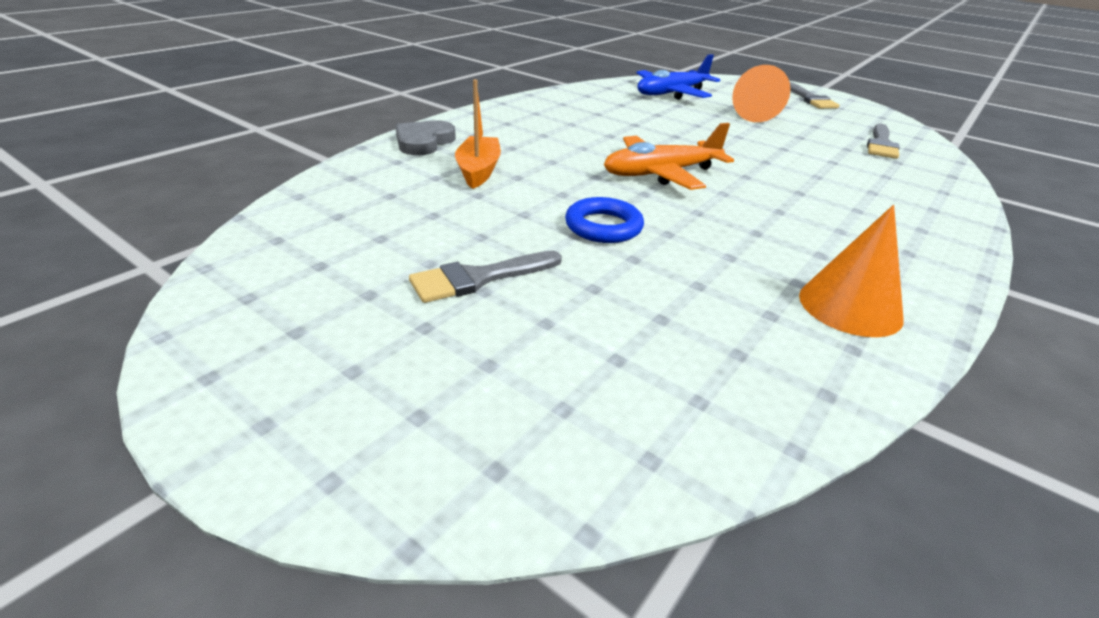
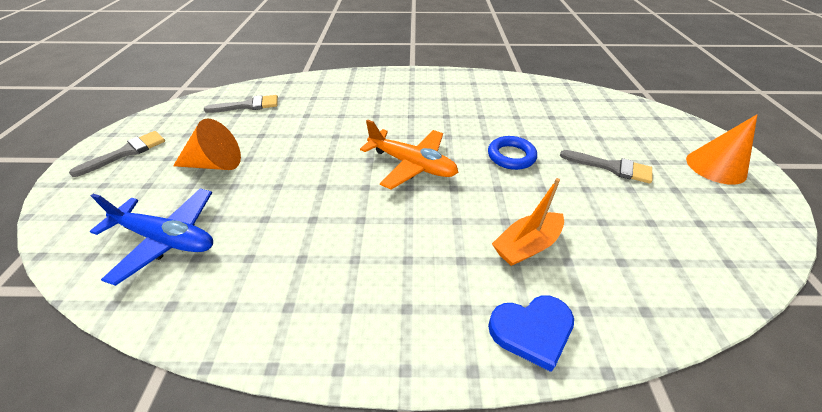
camera: 125 degrees left, 10 degrees up
grey heart [395,120,456,155] -> blue heart [488,295,574,372]
orange cone [799,205,904,337] -> orange cone moved to [686,115,757,185]

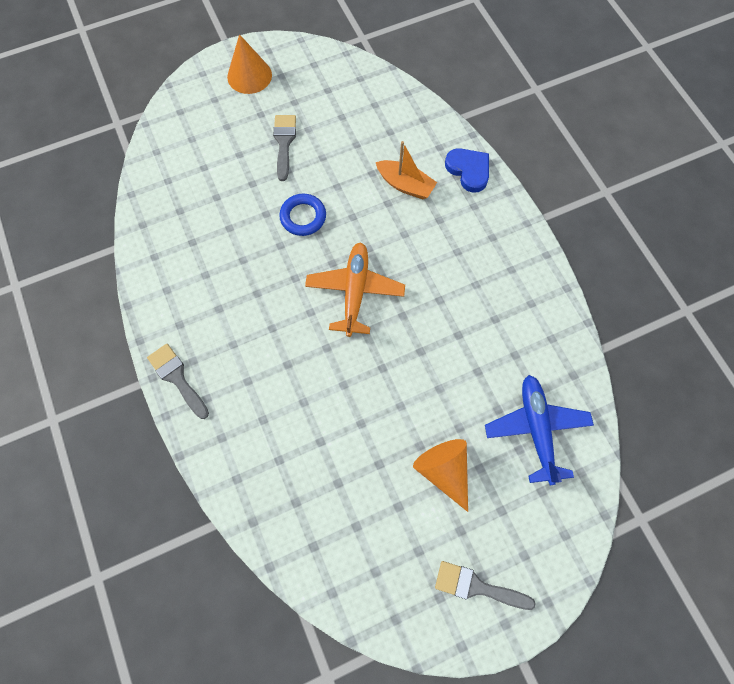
camera: 115 degrees left, 25 degrees up
grey brush [204,95,278,113] -> grey brush moved to [147,344,209,419]

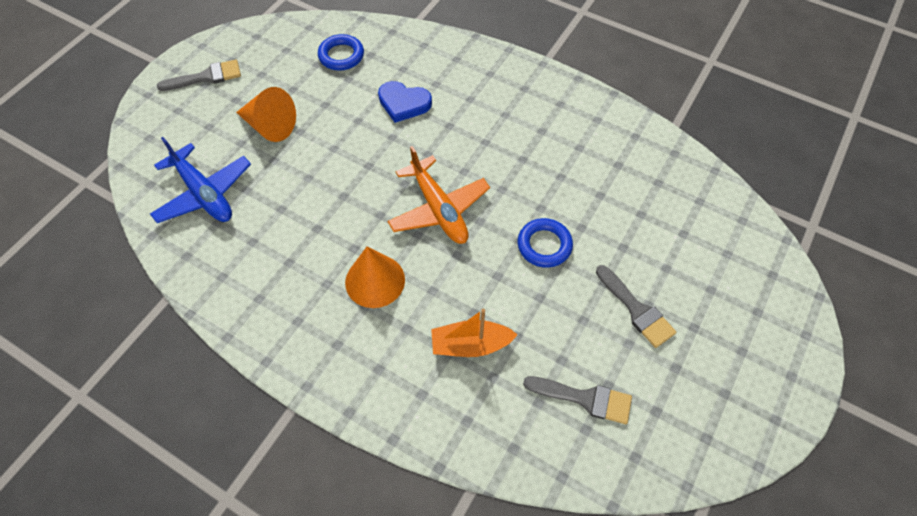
camera: 145 degrees right, 10 degrees down
grey brush [147,344,209,419] -> grey brush moved to [523,376,632,424]
orange cone [227,34,272,94] -> orange cone moved to [345,247,405,308]
blue heart [445,148,489,193] -> blue heart moved to [378,81,432,123]
none -> blue ring [318,34,364,71]

